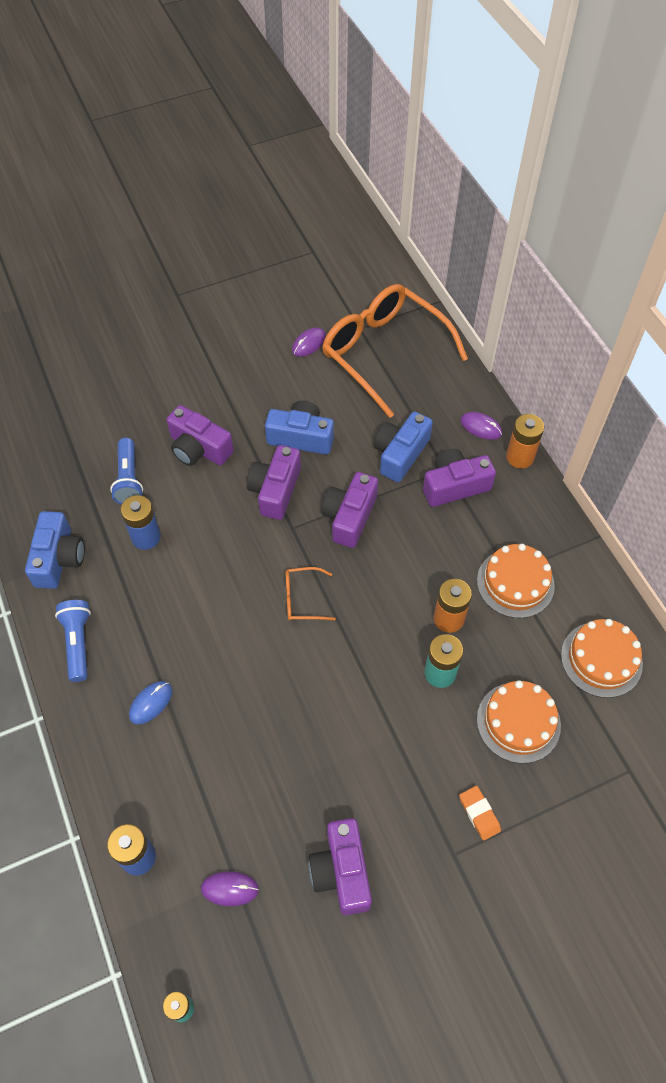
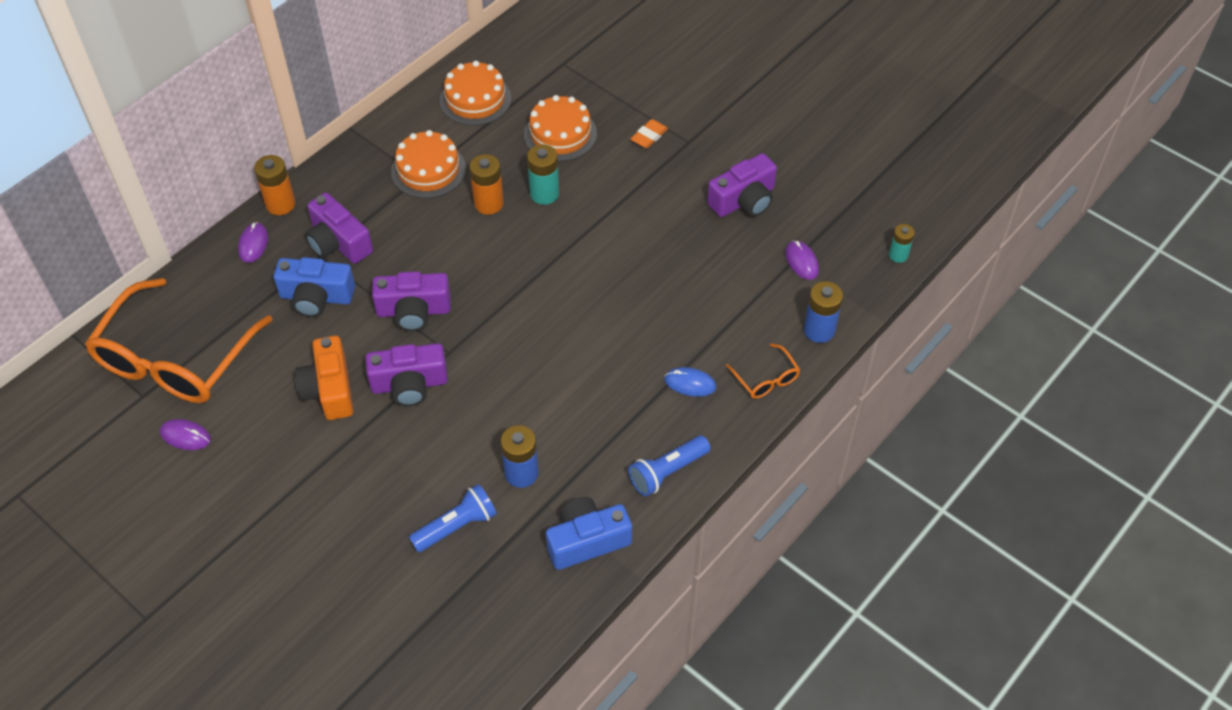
camera: 115 degrees left, 5 degrees down
purple camera [167,405,234,466] -> none
blue camera [265,401,334,454] -> orange camera [295,336,353,420]
orange glasses [285,567,336,621] -> orange glasses moved to [726,343,800,399]

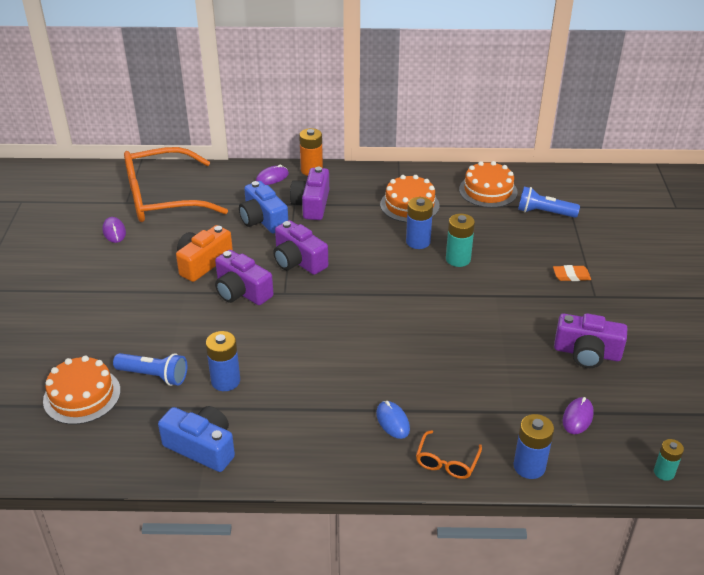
camera: 50 degrees right, 15 degrees down
orange battery [469,154,504,215] -> blue battery [406,197,433,249]
orange cake [524,95,597,161] -> orange cake moved to [43,356,121,424]
blue flashlight [628,436,710,496] -> blue flashlight moved to [518,187,580,218]

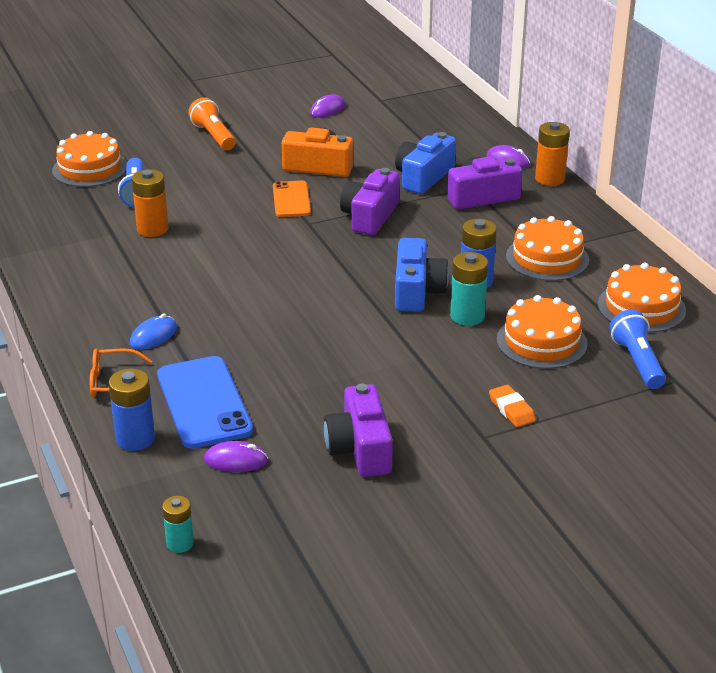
camera: 65 degrees right, 5 degrees down
orange glasses [124,147,228,222] -> none
blue camera [158,406,235,472] -> blue camera moved to [395,238,449,312]
blue battery [206,331,240,391] -> orange battery [132,169,169,237]
purple camera [215,250,273,305] -> orange phone [273,181,311,217]
none -> blue phone [157,356,253,449]
none -> orange flashlight [188,97,236,150]
none -> orange cake [497,295,588,369]

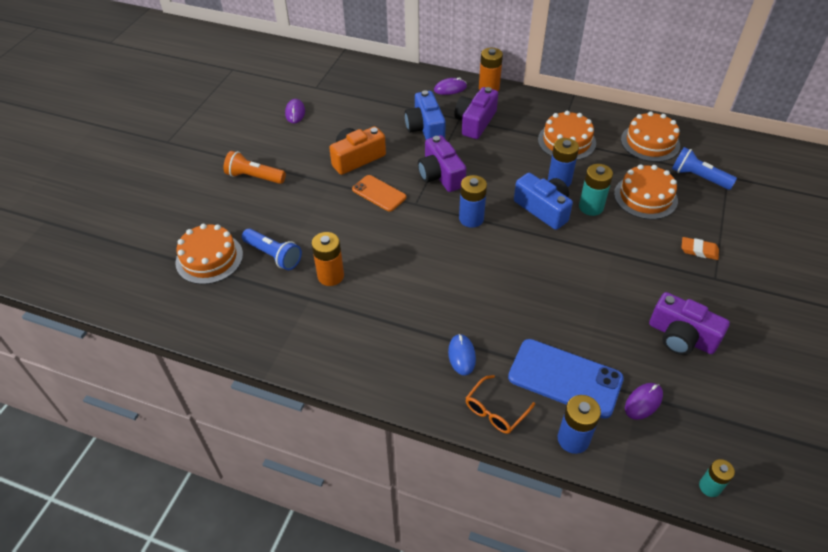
camera: 45 degrees left, 15 degrees up
none -> blue battery [459,175,487,228]

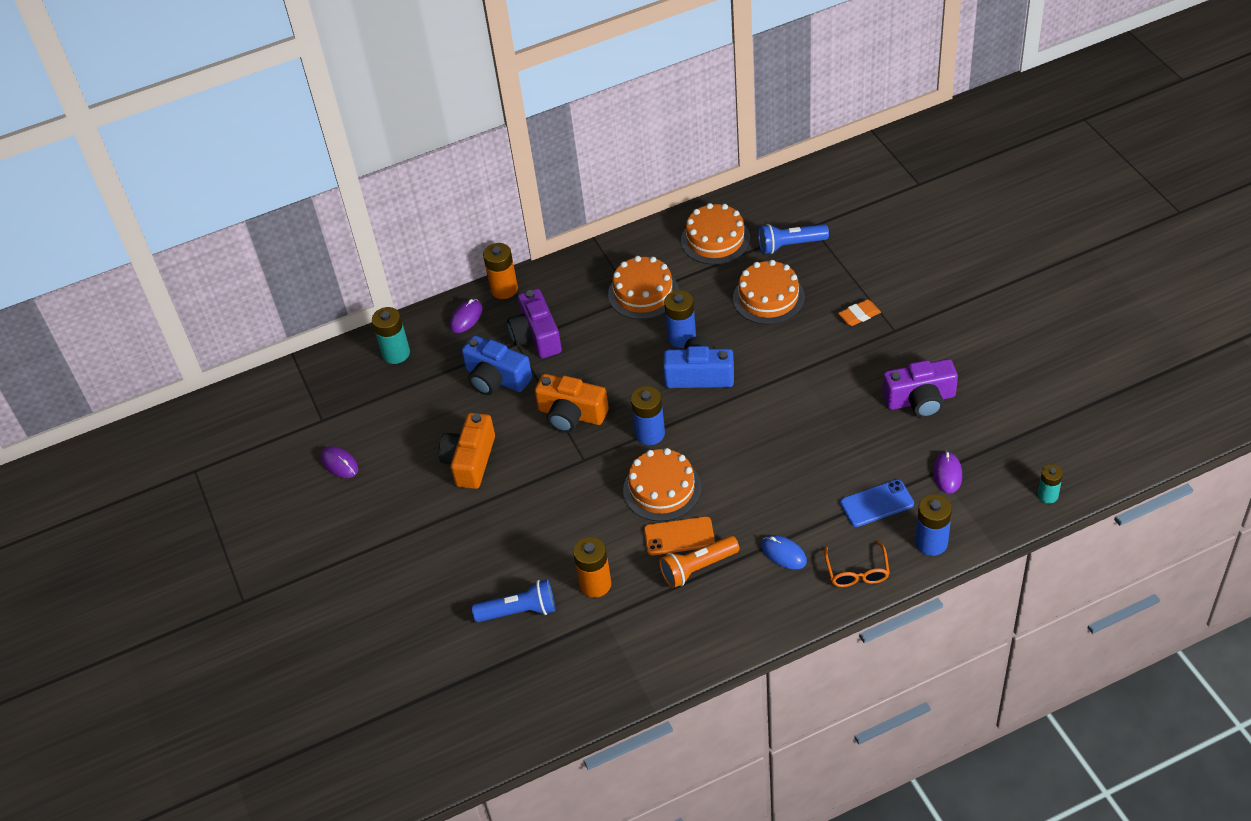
camera: 40 degrees left, 0 degrees up
orange cake [175,224,243,284] -> orange cake moved to [623,448,702,521]
orange flashlight [224,151,286,184] -> orange flashlight moved to [659,536,739,588]
orange phone [352,175,406,212] -> orange phone moved to [644,516,715,555]
purple camera [418,135,466,192] -> orange camera [535,374,609,433]
blue phone [508,339,624,419] -> blue phone [840,480,914,527], size x0.61
turquoise battery [579,164,613,216] -> turquoise battery moved to [372,307,410,364]

